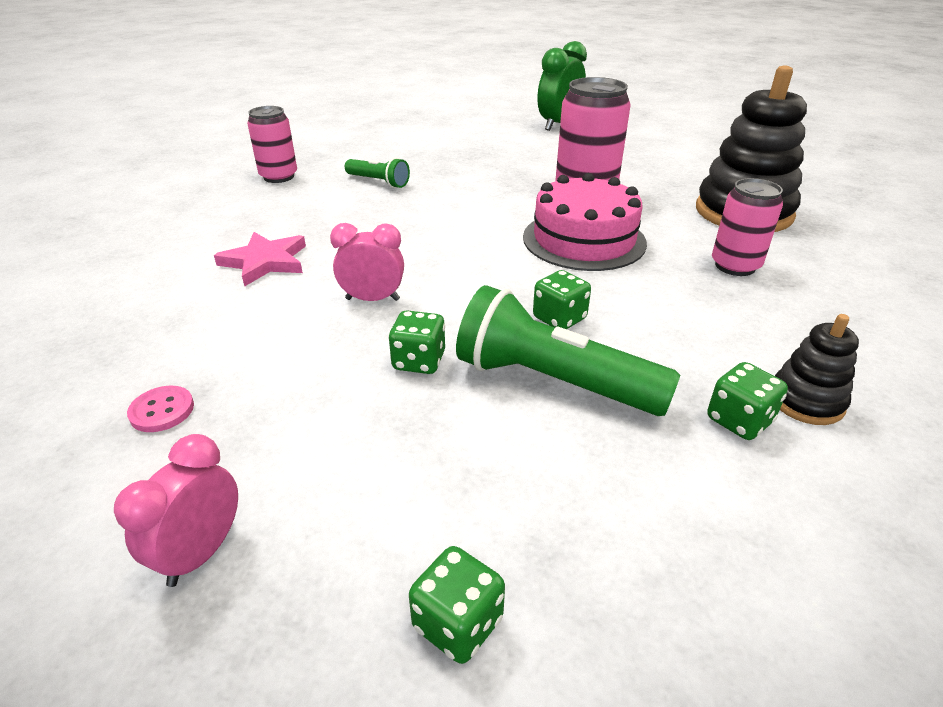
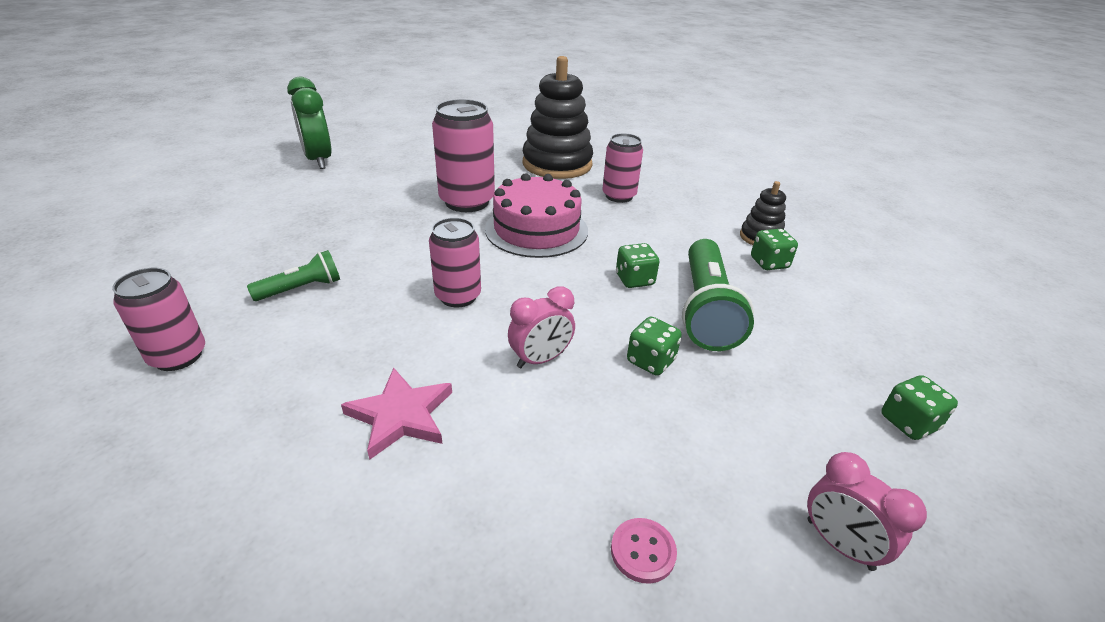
camera: 65 degrees left, 0 degrees up
pink clock [330,223,404,301] -> pink clock turned 150 degrees counterclockwise [508,286,575,368]
green flashlight [456,285,680,416] -> green flashlight turned 45 degrees counterclockwise [682,239,754,351]
none -> pink can [429,218,481,307]

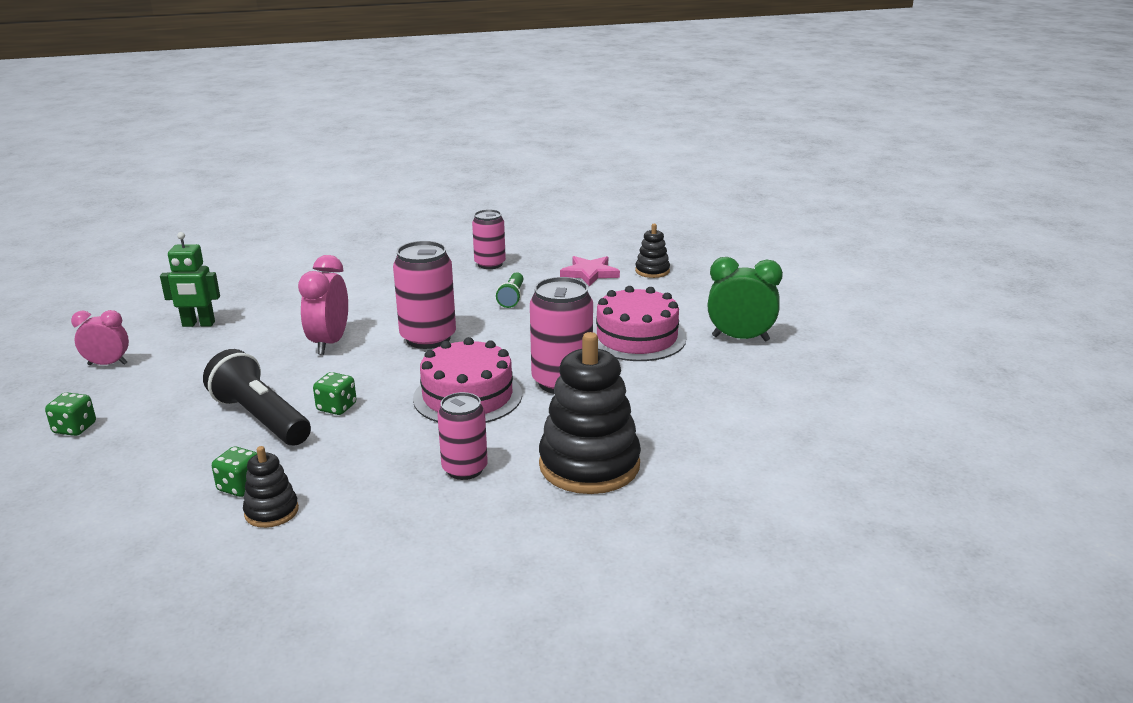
camera: 130 degrees right, 10 degrees down
pink star [341,368,452,460] -> pink star moved to [560,256,620,286]
pink can [429,218,481,307] -> pink can [393,241,456,349], size x1.53
pink clock [508,286,575,368] -> pink clock [298,255,348,355], size x1.51
pink button [611,518,677,584] -> green robot [160,232,220,327]
green dice [627,317,682,376] -> none
green flashlight [682,239,754,351] -> black flashlight [203,349,311,446]
none -> pink cake [593,286,686,361]
none -> black stacking toy [635,224,670,278]

